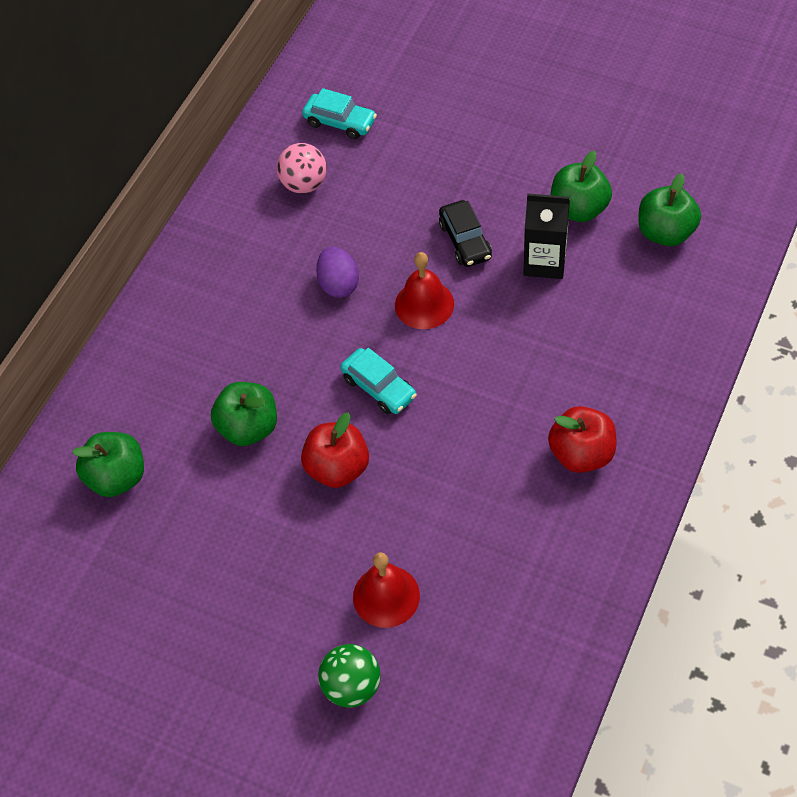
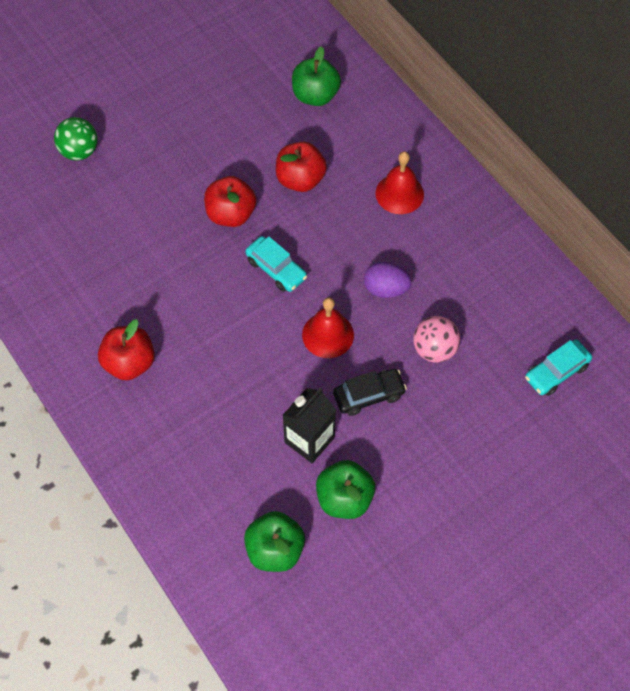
camera: 115 degrees right, 5 degrees up
green apple [211,382,277,446] -> red apple [276,141,327,192]
pink ball [276,143,327,193] -> pink ball moved to [413,316,460,363]
turquoise car [340,348,417,414] -> turquoise car turned 120 degrees counterclockwise [245,236,307,292]
red bell [353,552,420,628] -> red bell moved to [375,151,424,214]
black car [439,200,492,267] -> black car turned 150 degrees clockwise [333,369,407,416]

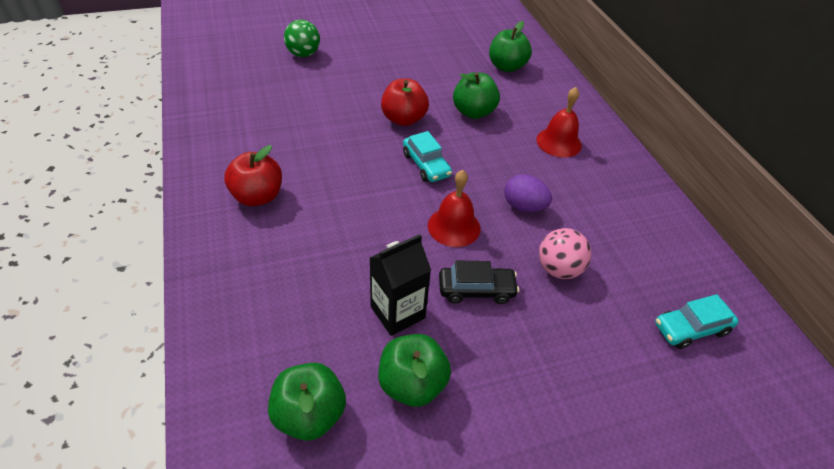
camera: 15 degrees right, 15 degrees down
red apple [276,141,327,192] -> green apple [453,72,500,119]

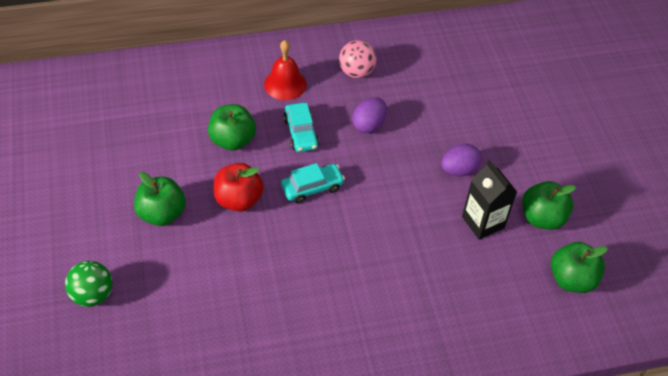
camera: 85 degrees left, 5 degrees up
red apple [224,145,282,206] -> none
red bell [428,170,481,247] -> none
black car [439,260,519,304] -> purple egg [441,144,482,176]
green apple [489,21,532,72] -> green apple moved to [134,172,186,226]
pink ball [539,228,592,279] -> pink ball moved to [339,40,377,78]
turquoise car [655,294,739,349] -> turquoise car moved to [284,103,319,152]

